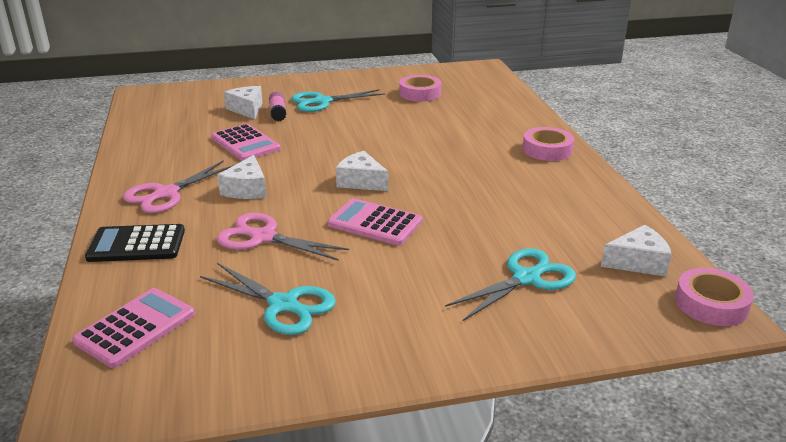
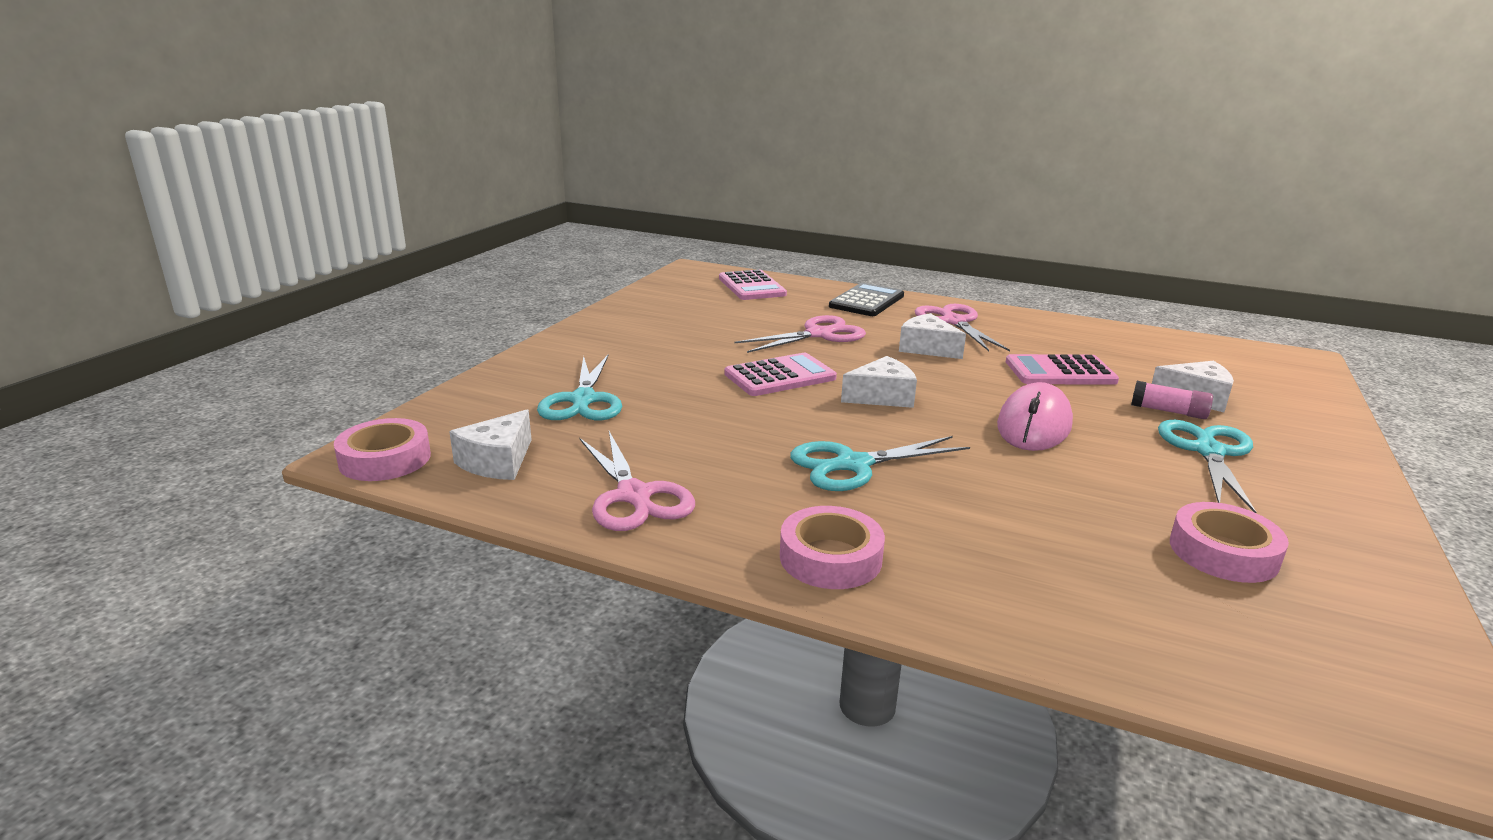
camera: 125 degrees right, 5 degrees down
turquoise scissors [200,263,336,335] -> turquoise scissors moved to [790,436,970,491]
none -> pink scissors [580,431,695,531]
none -> pink mouse [997,382,1073,451]

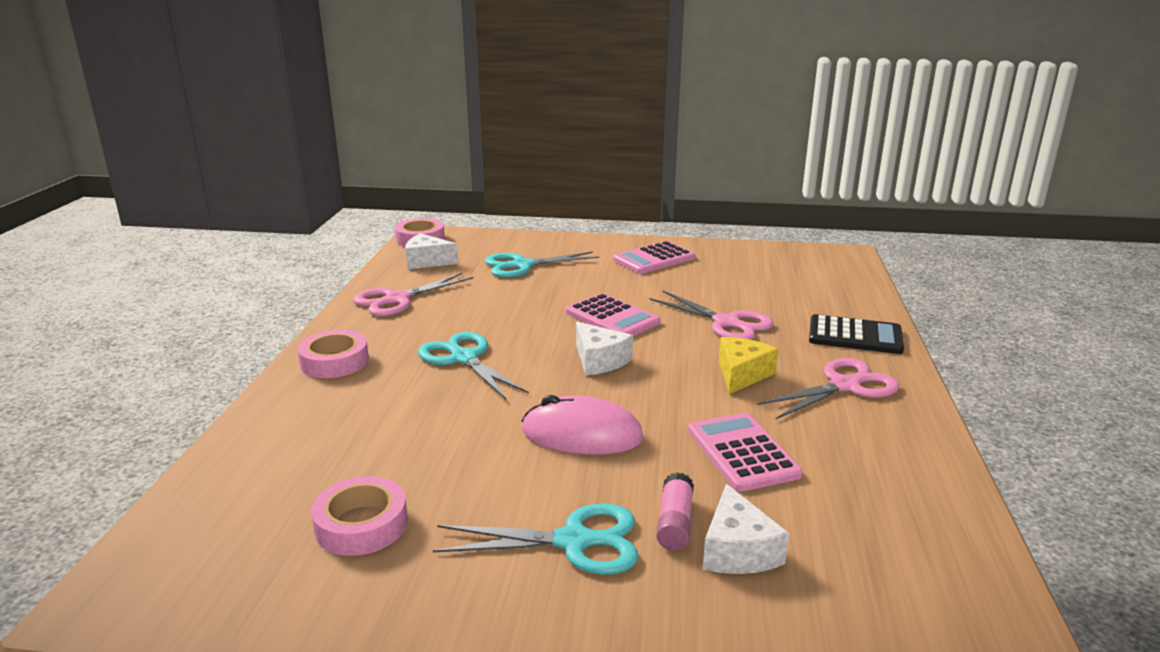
camera: 75 degrees right, 0 degrees up
pink calculator [719,269,787,300] -> pink calculator moved to [613,241,696,274]
white cheese [899,313,966,359] -> yellow cheese [719,337,778,394]

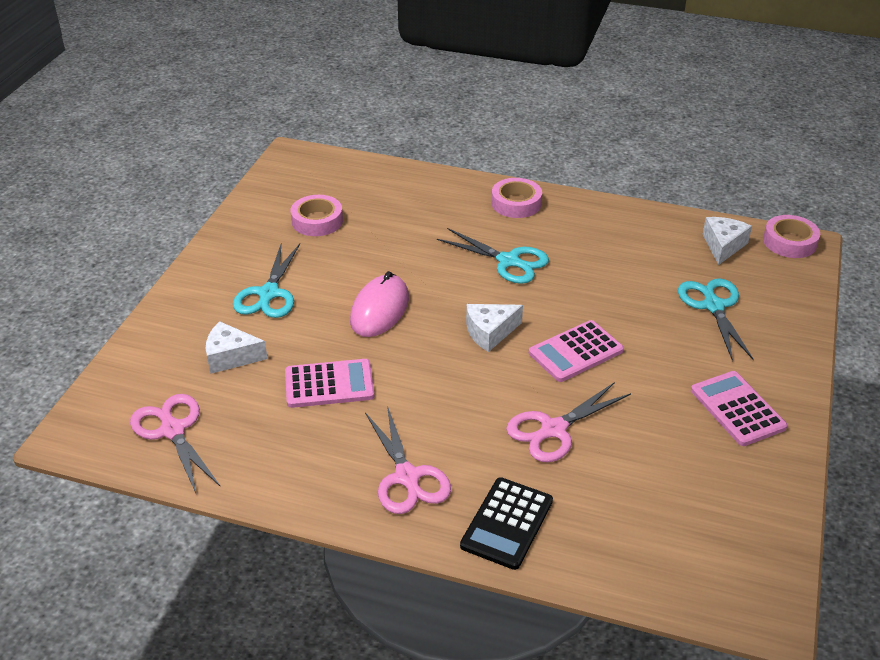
camera: 100 degrees right, 15 degrees up
pink scissors [353,273,474,316] -> pink scissors moved to [130,394,221,495]
turquoise scissors [418,332,529,399] -> turquoise scissors turned 60 degrees clockwise [437,228,549,284]
pink glue stick [656,472,694,551] -> none
yellow cheese [719,337,778,394] -> none

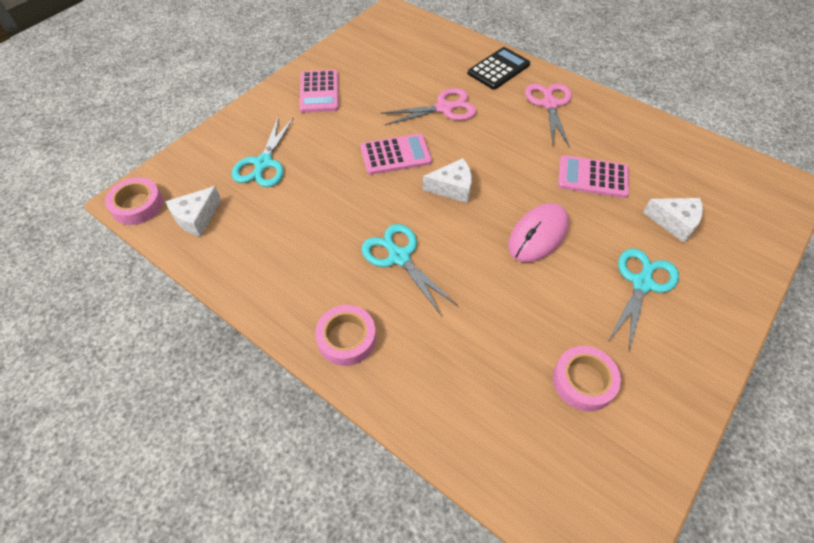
camera: 160 degrees left, 15 degrees up
pink scissors [130,394,221,495] -> none

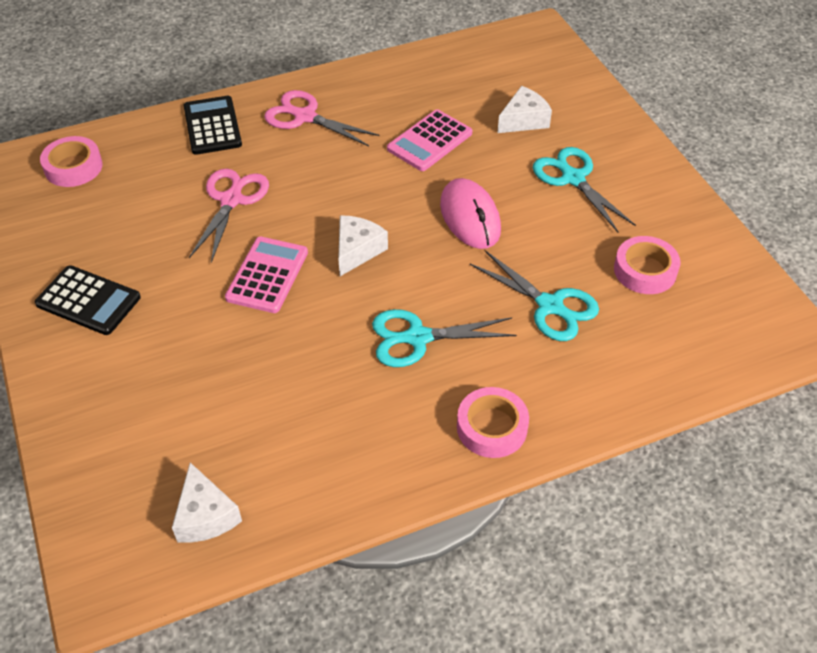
camera: 60 degrees left, 5 degrees down
pink tape [105,177,163,225] -> pink tape moved to [40,136,103,187]
turquoise scissors [232,116,294,187] -> turquoise scissors moved to [470,250,599,341]
pink calculator [299,70,339,113] -> black calculator [35,265,141,335]

